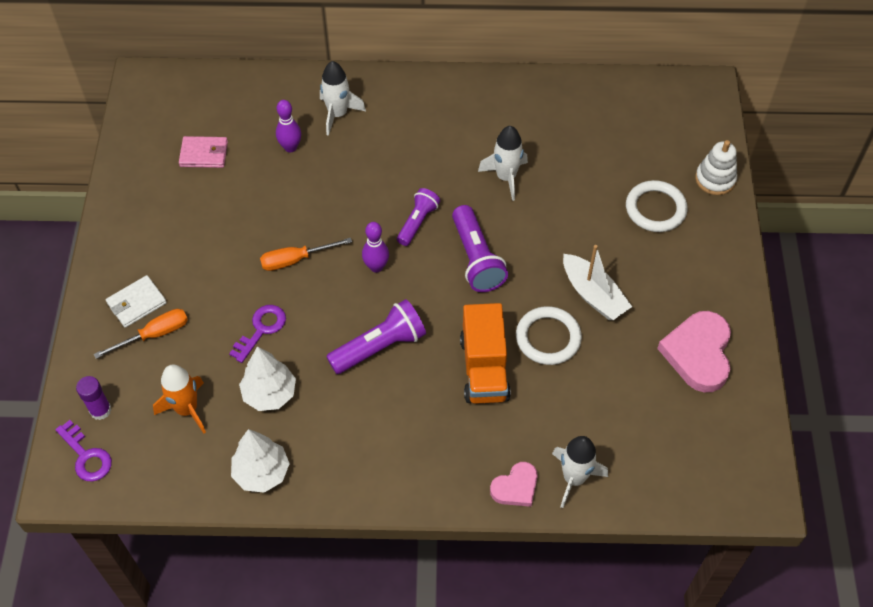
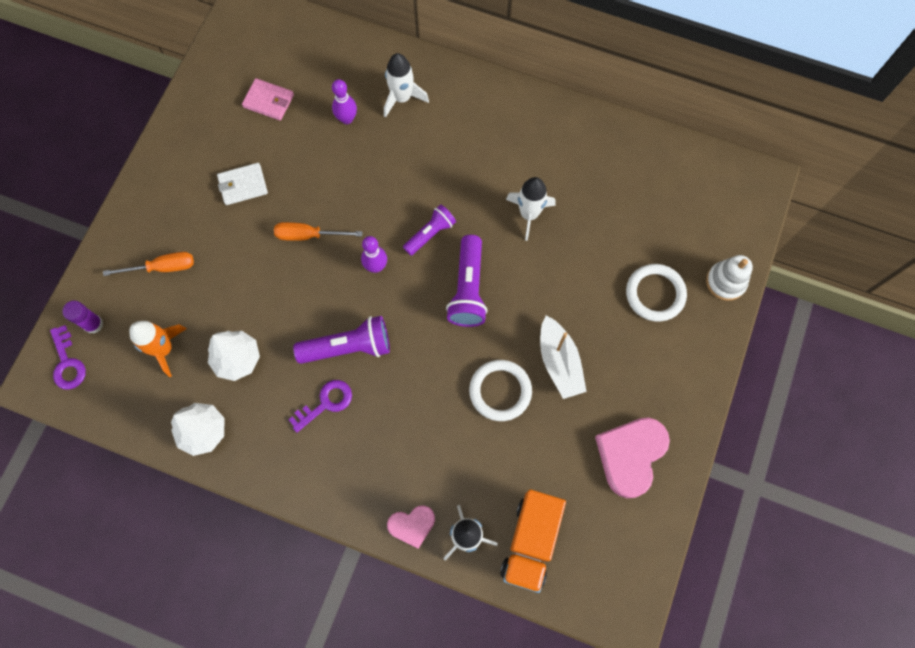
camera: 20 degrees right, 15 degrees up
white wallet [106,275,167,328] -> white wallet moved to [217,163,268,205]
purple key [229,305,286,363] -> purple key moved to [288,380,352,433]
orange truck [460,303,511,404] -> orange truck moved to [500,489,566,593]

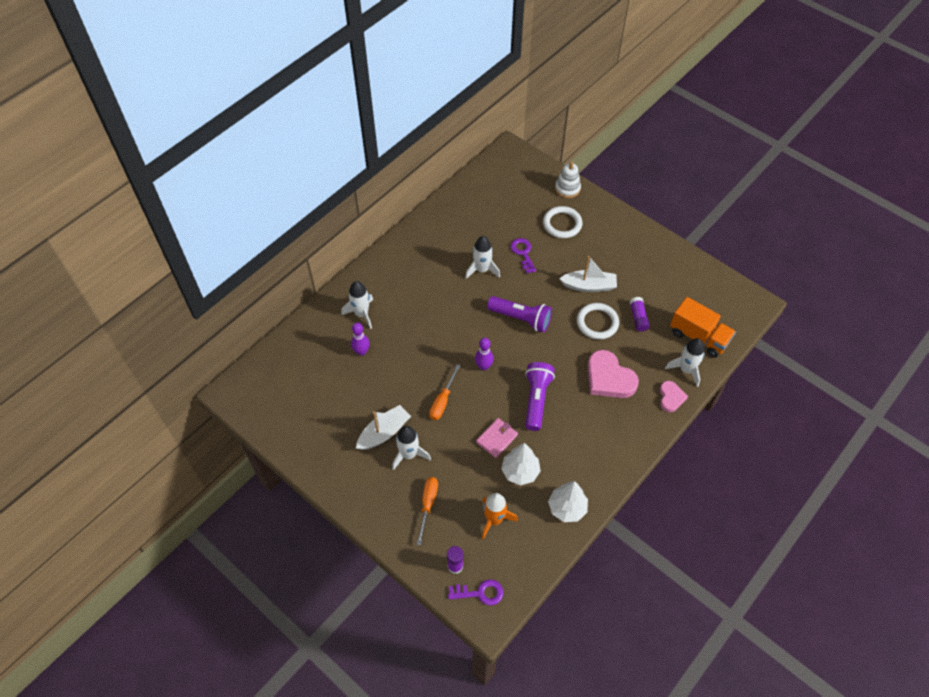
camera: 70 degrees left, 15 degrees down
white wallet [217,163,268,205] -> white boat [356,405,411,450]
pink wallet [242,78,294,121] -> pink wallet moved to [476,418,518,458]
purple key [288,380,352,433] -> purple key moved to [511,238,536,273]
purple flashlight [403,204,456,256] -> none
pink heart [595,418,670,498] -> pink heart moved to [587,350,639,398]
none -> white rocket [392,426,431,470]
none -> purple glue stick [630,297,650,332]

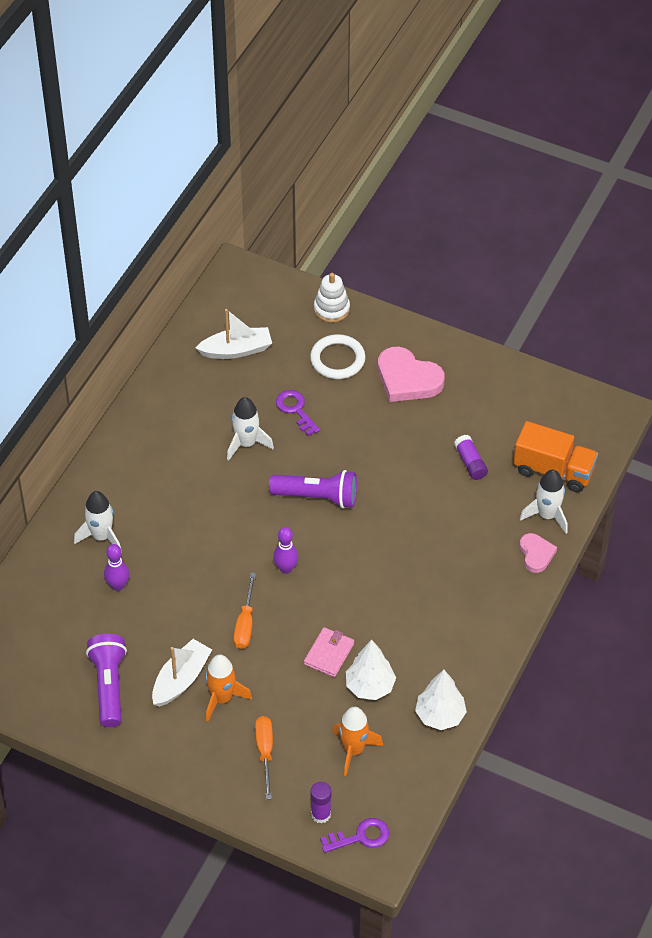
camera: 15 degrees left, 5 degrees down
white rocket [392,426,431,470] -> orange rocket [205,655,252,722]
purple flashlight [525,362,555,431] -> purple flashlight moved to [86,634,127,727]
white boat [559,256,617,292] -> white boat moved to [196,309,272,359]
white ring [577,303,619,339] -> none
pink heart [587,350,639,398] -> pink heart moved to [378,347,445,402]

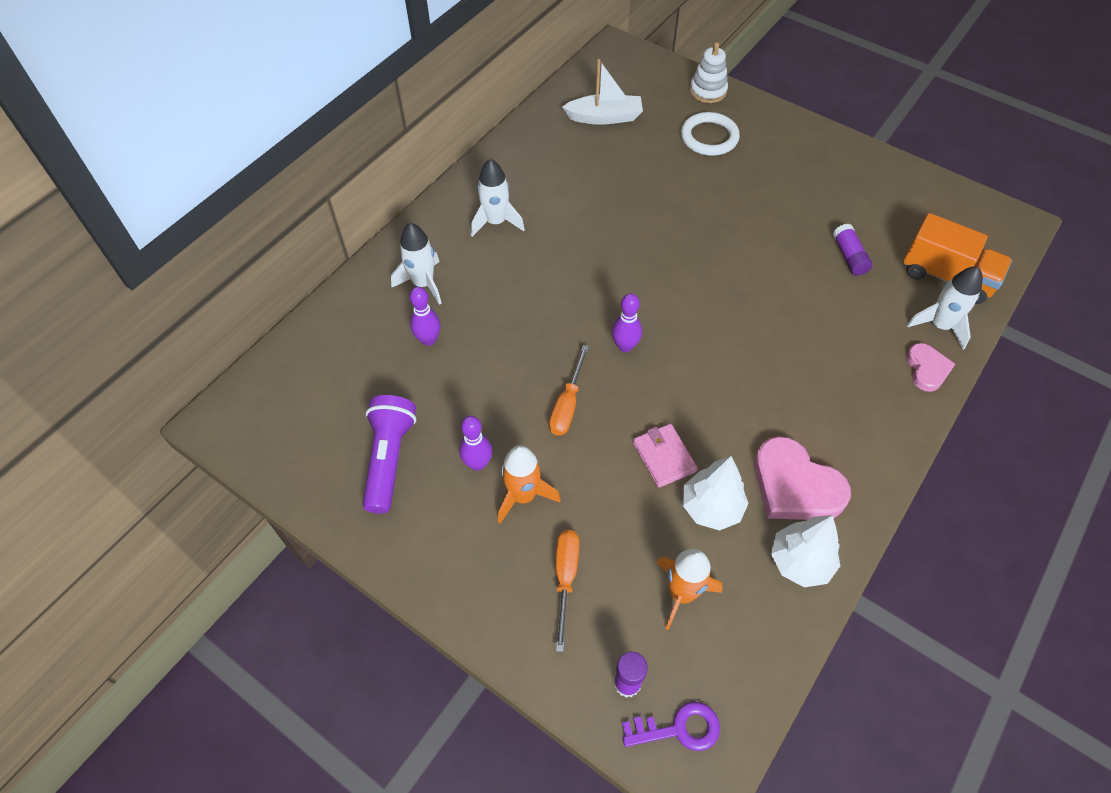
camera: 10 degrees right, 5 degrees up
white boat [152,639,212,707] -> purple bowling pin [459,416,492,471]
white rocket [227,397,274,461] -> white rocket moved to [471,159,525,237]
purple flashlight [269,470,357,509] -> none
purple key [276,390,320,436] -> none
pink wallet [304,627,354,677] -> pink wallet turned 60 degrees counterclockwise [633,424,698,488]
pink heart [378,347,445,402] -> pink heart moved to [754,436,851,520]

